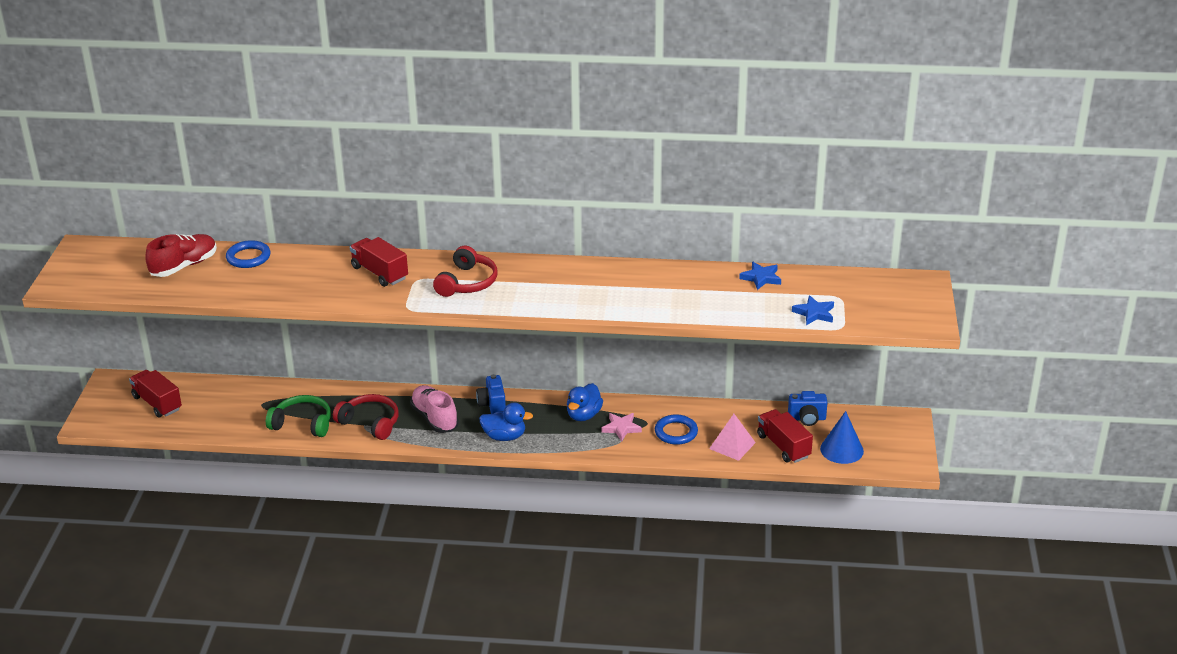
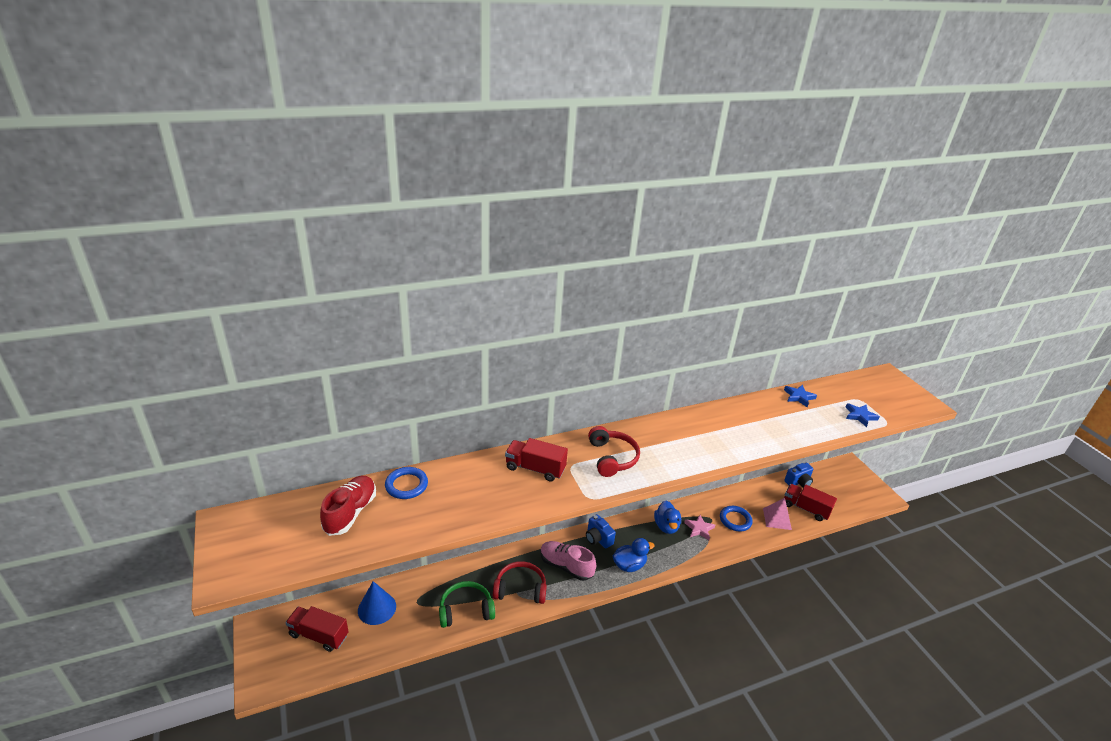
camera: 30 degrees left, 0 degrees up
blue cone [820,411,864,464] -> blue cone moved to [358,581,396,625]

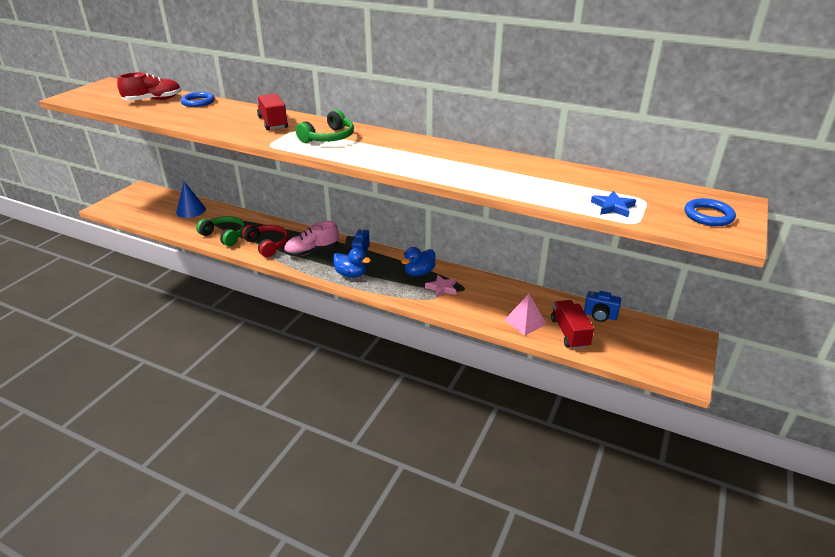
camera: 50 degrees right, 0 degrees up
red truck [285,606,349,652] -> none
pink shoe [540,541,596,581] -> pink shoe turned 105 degrees counterclockwise [284,221,339,256]
red headphones [588,426,640,477] -> green headphones [296,110,354,143]
blue ring [720,506,752,532] -> blue ring moved to [684,198,736,226]
blue star [784,385,817,407] -> none

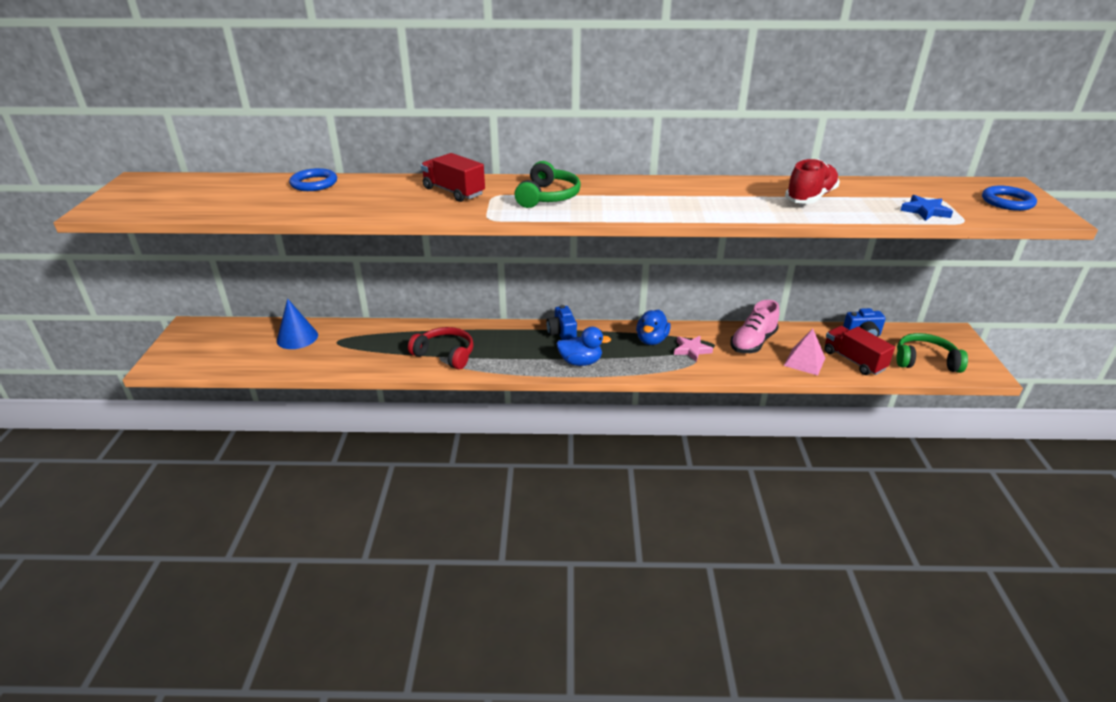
camera: 25 degrees left, 0 degrees up
red shoe [117,72,181,101] -> red shoe moved to [785,159,840,204]
green headphones [196,216,245,246] -> green headphones moved to [896,333,968,373]
pink shoe [284,221,339,256] -> pink shoe moved to [730,300,780,353]

